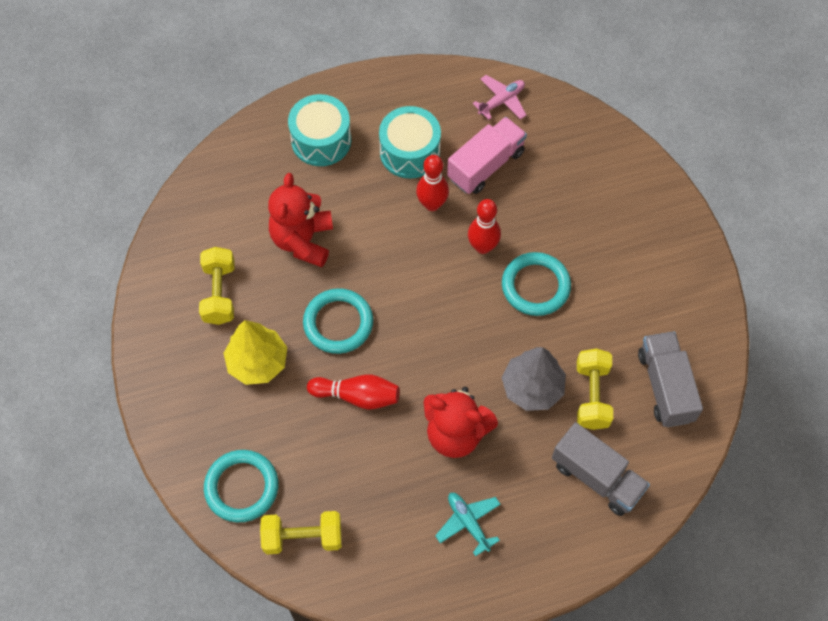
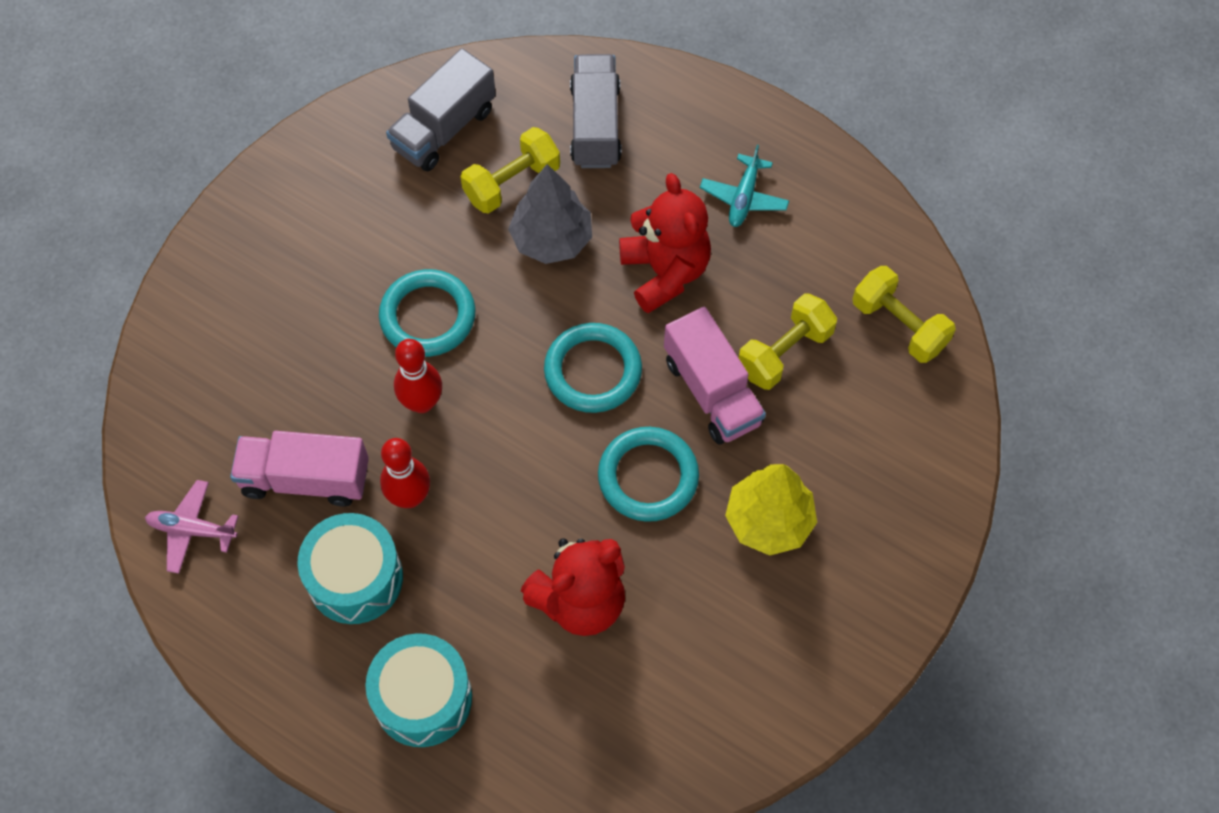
camera: 130 degrees left, 0 degrees up
yellow dumbbell [199,247,235,325] -> yellow dumbbell moved to [739,293,837,390]
turquoise ring [204,450,279,522] -> turquoise ring moved to [544,323,642,413]
red bowling pin [307,375,399,410] -> pink truck [664,307,766,444]

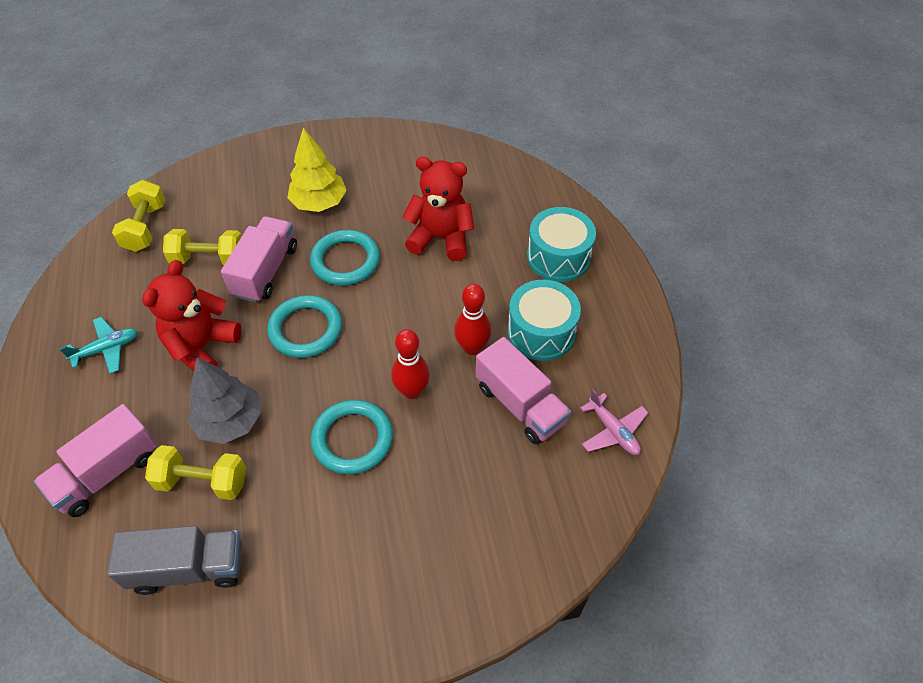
camera: 135 degrees left, 10 degrees down
grey truck [570,54,622,168] -> pink truck [34,404,157,517]

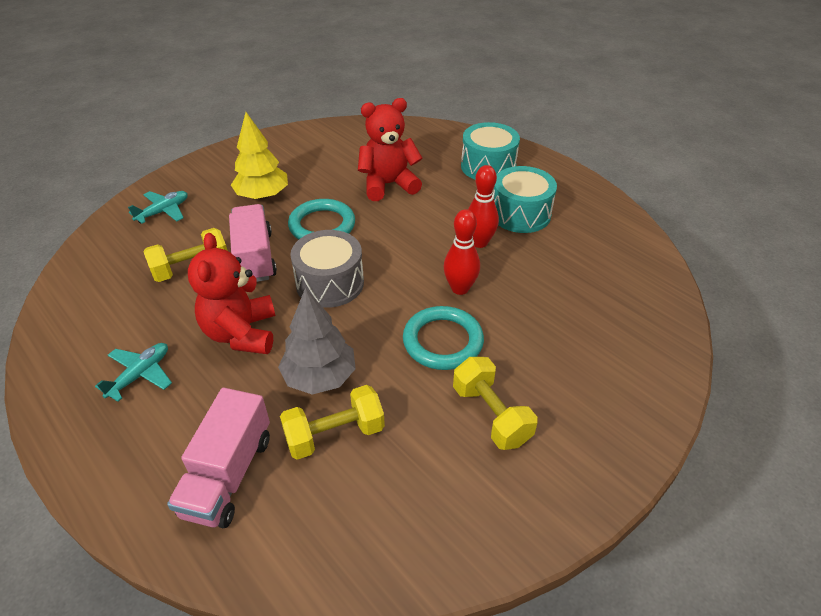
camera: 30 degrees left, 10 degrees down
grey truck [107,526,243,595] -> none
yellow dumbbell [112,180,165,252] -> yellow dumbbell moved to [453,357,538,450]
turquoise ring [267,295,342,358] -> grey drum [290,230,364,308]
pink truck [476,337,571,444] -> none
pink plane [580,389,648,455] -> none
none -> turquoise plane [128,191,188,224]

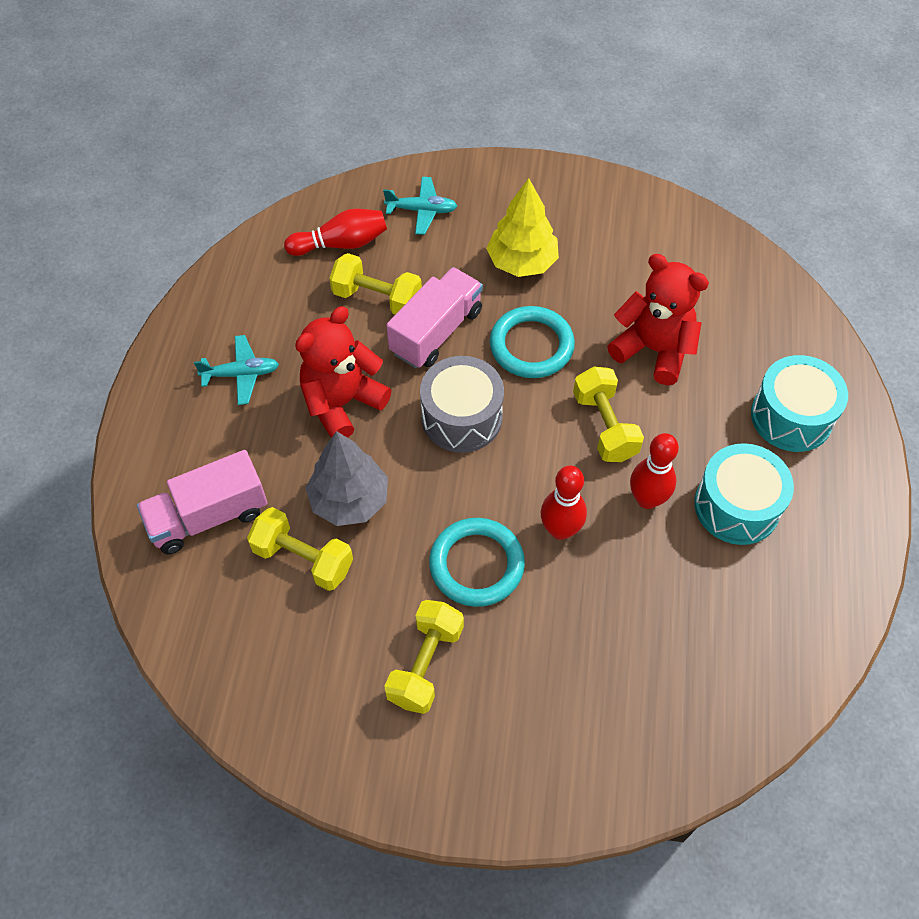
camera: 50 degrees right, 15 degrees up
none -> red bowling pin [284,208,387,256]
none -> yellow dumbbell [573,367,644,462]

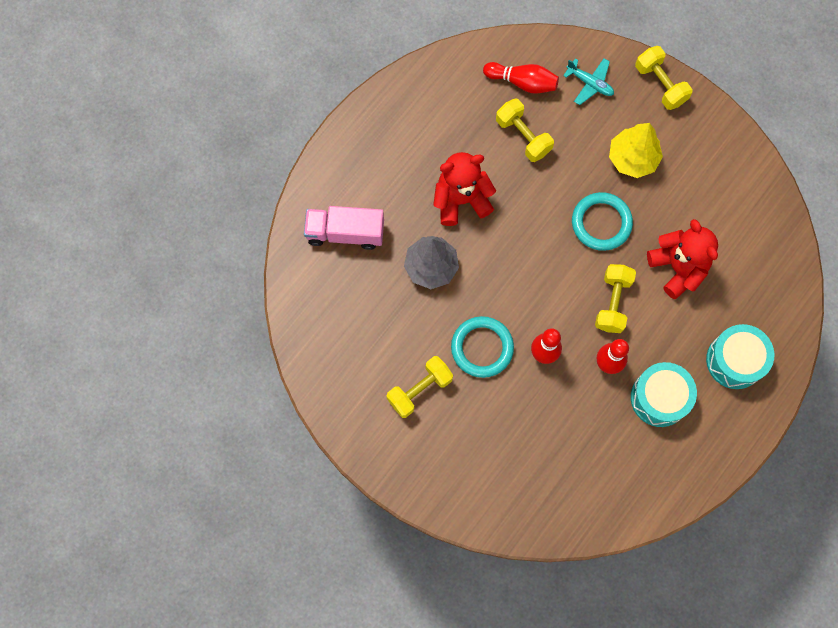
camera: 30 degrees right, 15 degrees up
turquoise plane [194,335,279,405] -> none
yellow dumbbell [247,507,353,591] -> yellow dumbbell moved to [635,46,693,110]
pink truck [386,267,483,368] -> none
grey drum [420,356,504,453] -> none

